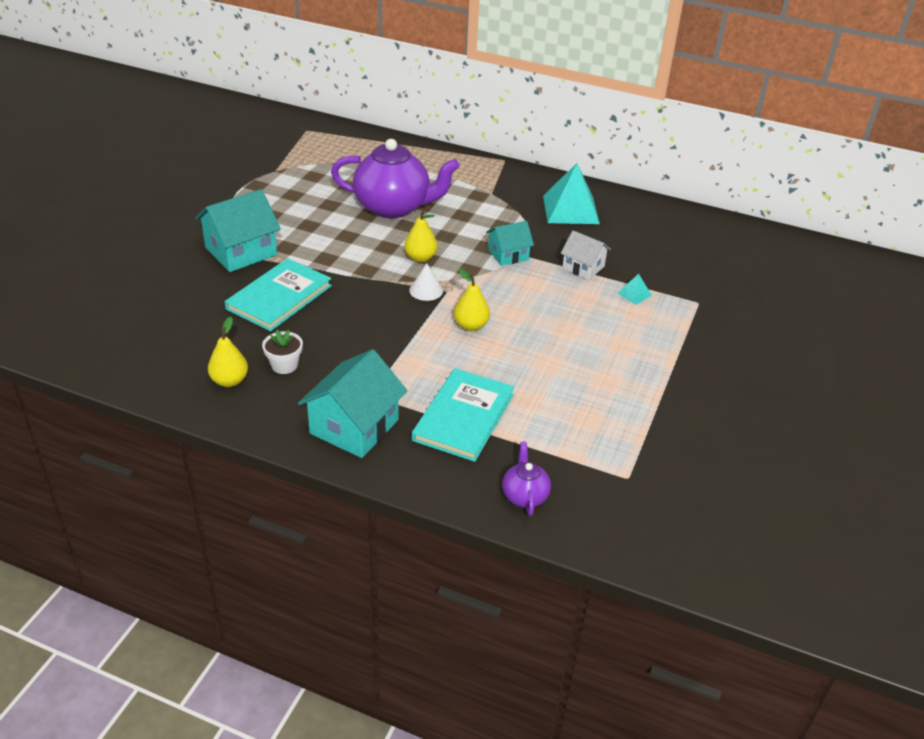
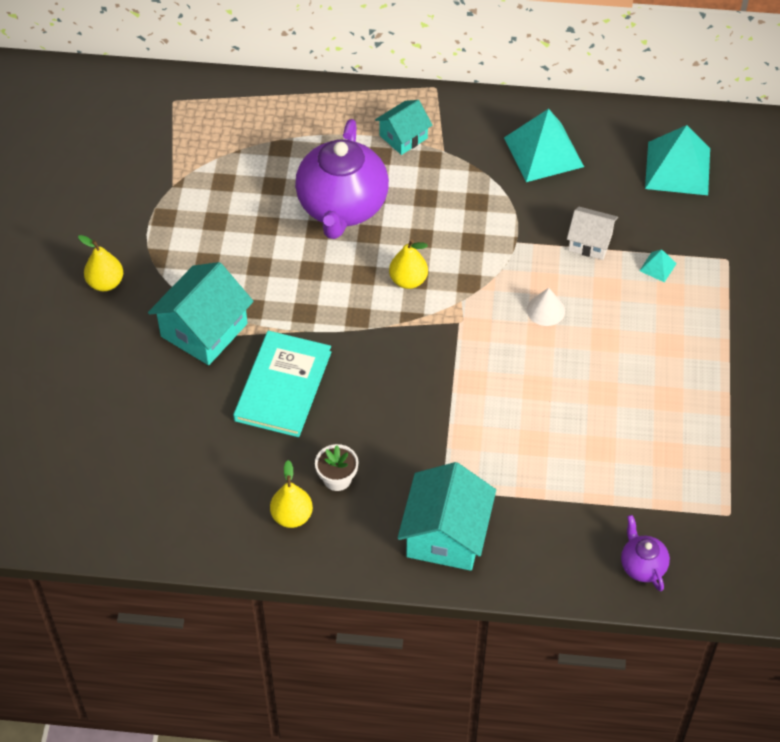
camera: 15 degrees left, 15 degrees up
purple teapot [331,139,459,219] -> purple teapot turned 105 degrees clockwise [295,119,389,239]
white cone [409,263,443,301] -> white cone moved to [527,288,565,326]
turquoise book [412,368,514,462] -> none
yellow pear [454,268,490,331] -> yellow pear moved to [78,235,123,291]
turquoise house [486,221,534,266] -> turquoise house moved to [375,100,432,155]
none -> turquoise pyramid [645,125,710,195]

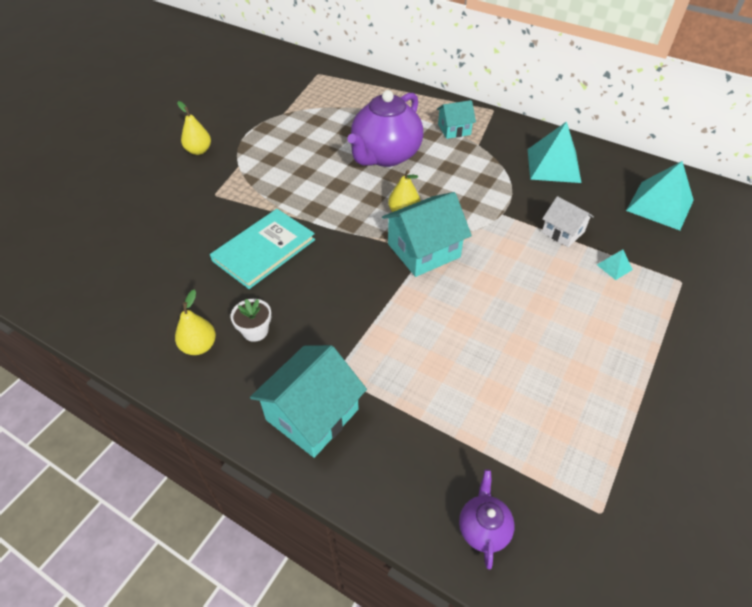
camera: 25 degrees right, 5 degrees down
turquoise house [148,262,254,365] -> turquoise house moved to [382,192,472,277]
white cone [527,288,565,326] -> none

